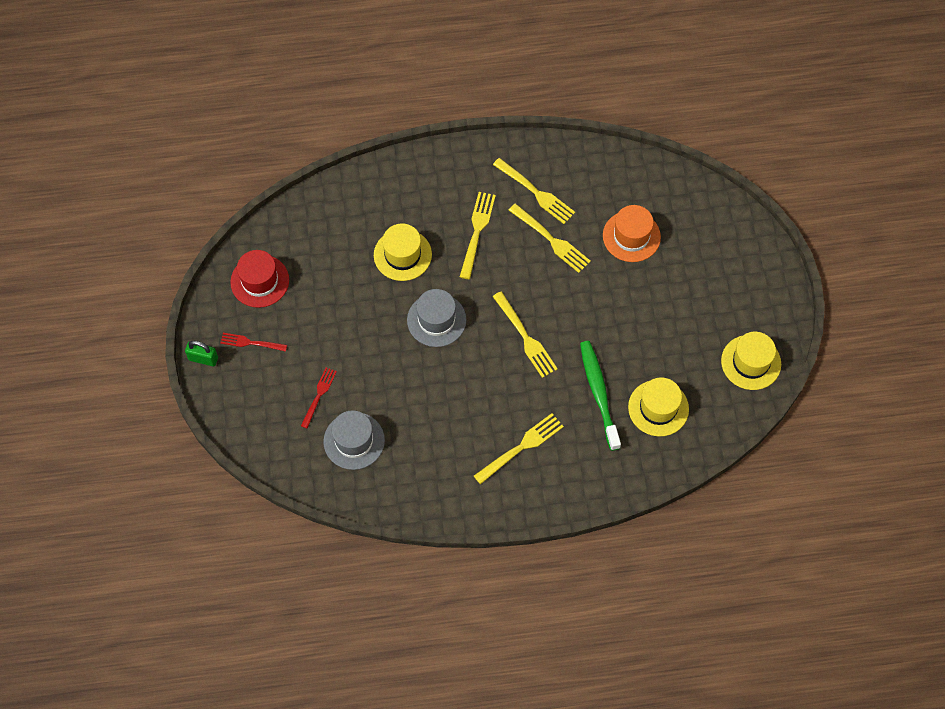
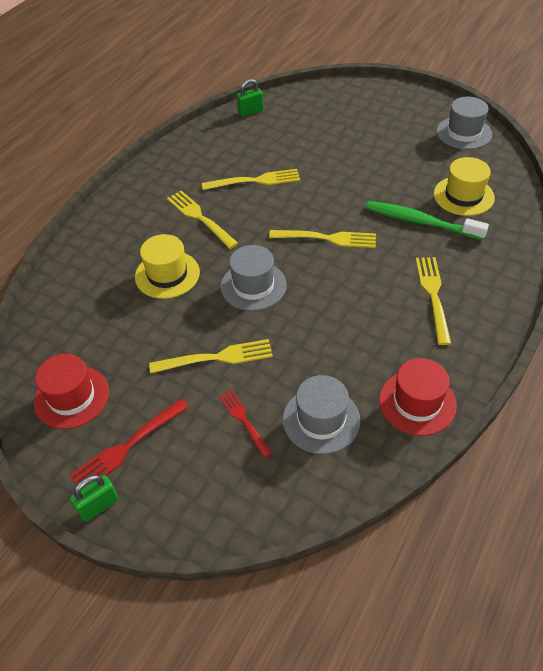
camera: 50 degrees left, 15 degrees down
red fork [220,333,287,352] -> red fork [70,398,189,488], size x1.52
yellow fork [493,158,575,224] -> yellow fork moved to [149,339,273,374]
orange hat [603,205,661,262] -> none
yellow hat [721,332,781,390] -> grey hat [437,97,492,150]
none -> green padlock [237,79,264,116]
none -> red hat [379,358,457,436]

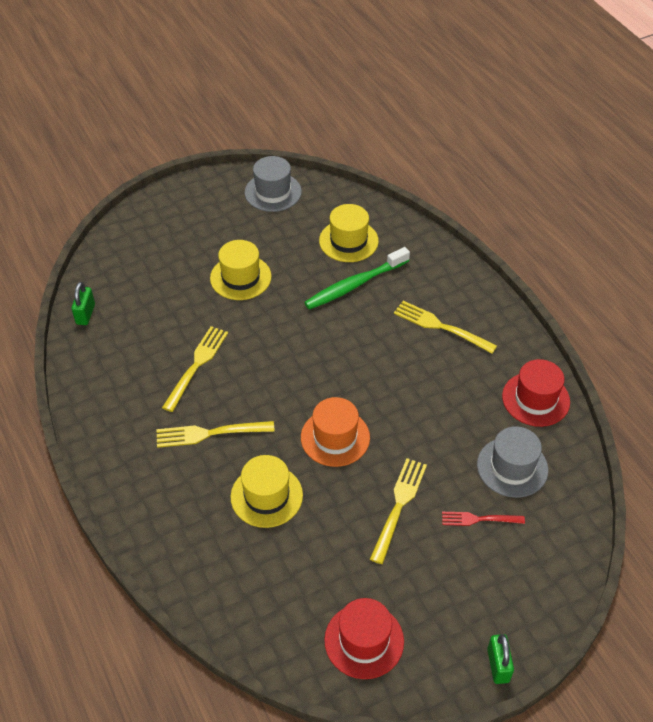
camera: 60 degrees left, 0 degrees up
red fork [70,398,189,488] -> none
grey hat [221,245,287,311] -> orange hat [301,397,370,467]
yellow fork [269,230,376,248] -> none
none -> yellow hat [210,240,272,300]

